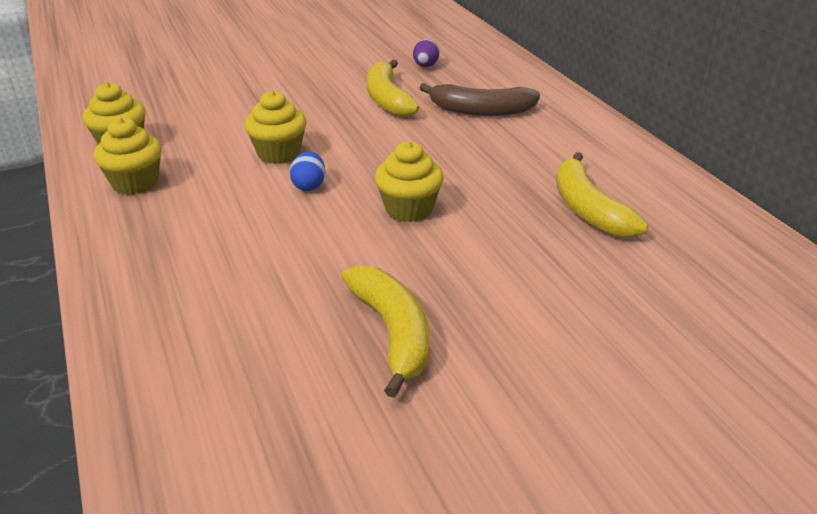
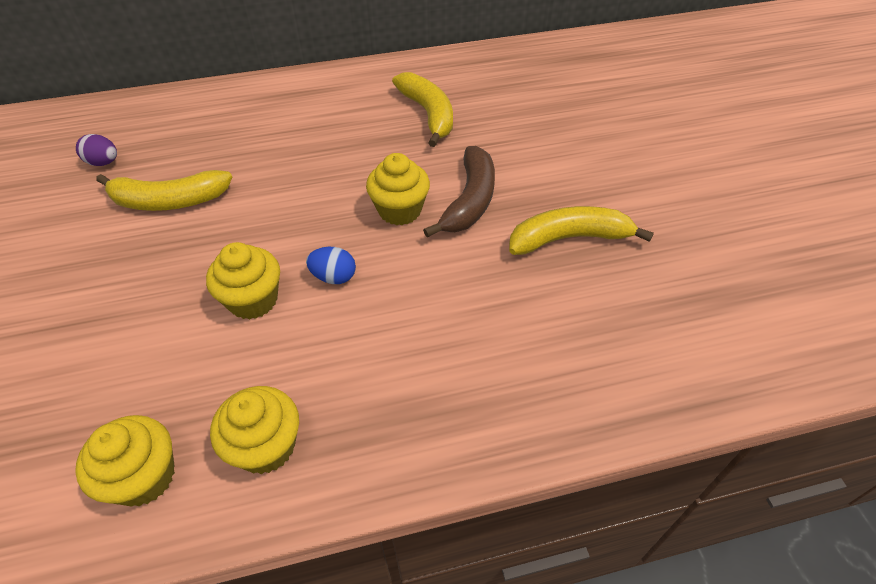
camera: 80 degrees left, 15 degrees up
brown banana [420,83,540,116] -> brown banana moved to [423,146,495,237]
yellow banana [556,152,648,238] -> yellow banana turned 105 degrees counterclockwise [392,72,453,147]

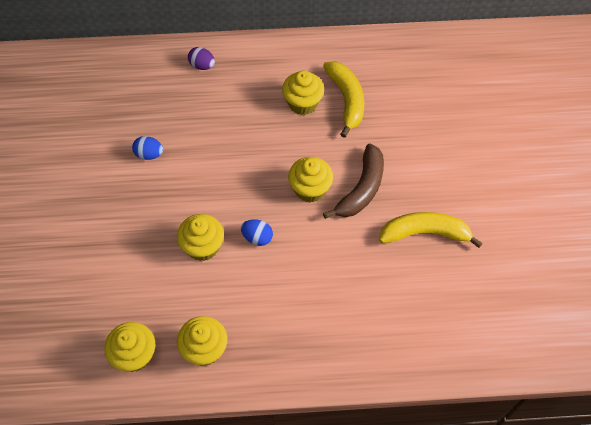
camera: 10 degrees right, 10 degrees up
purple egg [76,134,117,166] -> purple egg moved to [188,47,215,70]
yellow banana [96,170,232,211] -> blue egg [132,136,163,160]
none -> yellow cupcake [282,71,324,115]

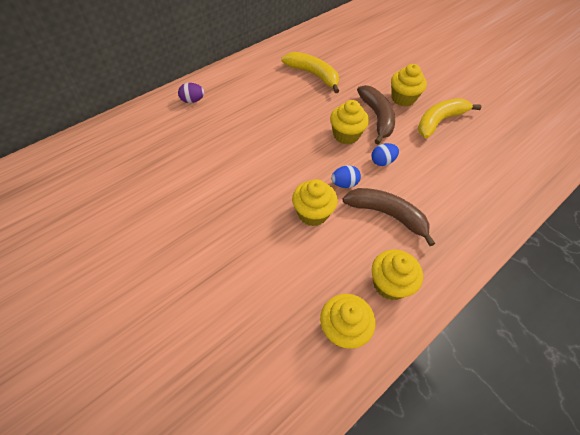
camera: 40 degrees left, 5 degrees down
blue egg [132,136,163,160] -> blue egg moved to [371,143,399,166]
yellow cupcake [282,71,324,115] -> yellow cupcake moved to [391,64,427,106]
none -> brown banana [343,188,435,246]

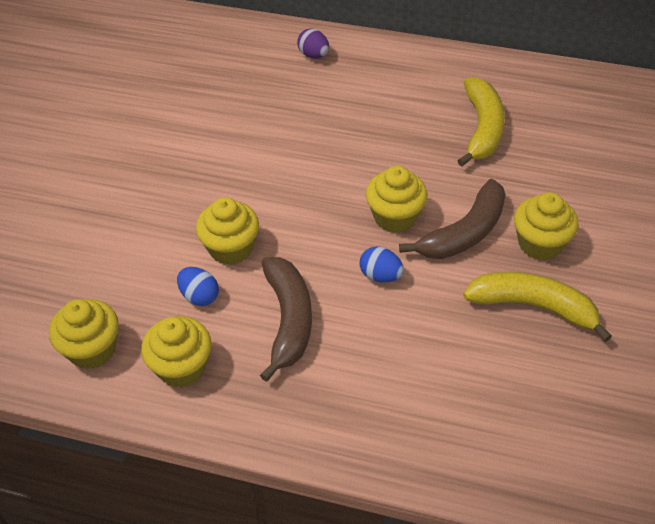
camera: 60 degrees right, 5 degrees down
blue egg [331,165,361,188] -> blue egg moved to [177,267,219,306]

